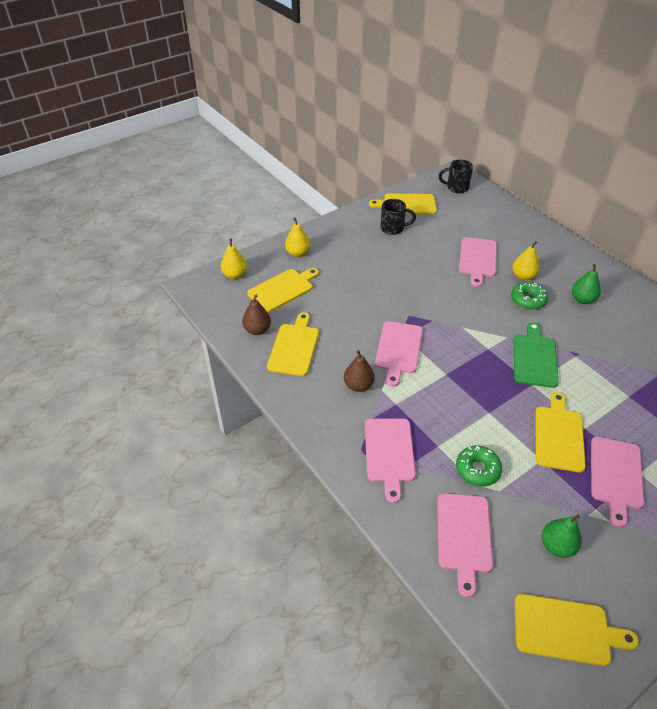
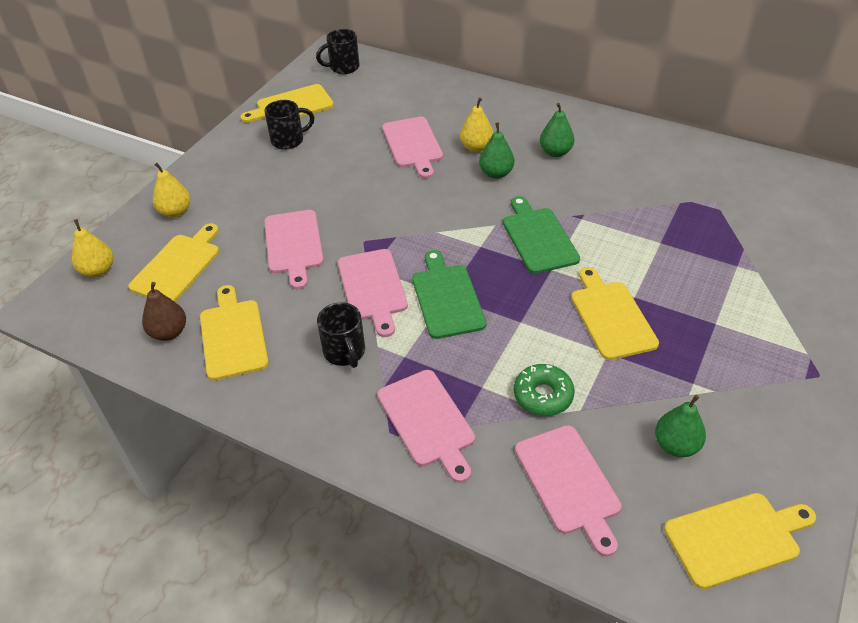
camera: 25 degrees left, 0 degrees up
brown pear [344,350,375,392] -> black mug [317,302,365,368]
green donut [511,282,548,310] -> green pear [479,122,514,179]
pink cutting board [591,437,644,527] -> pink cutting board moved to [264,210,324,289]
none -> green cutting board [412,250,487,339]

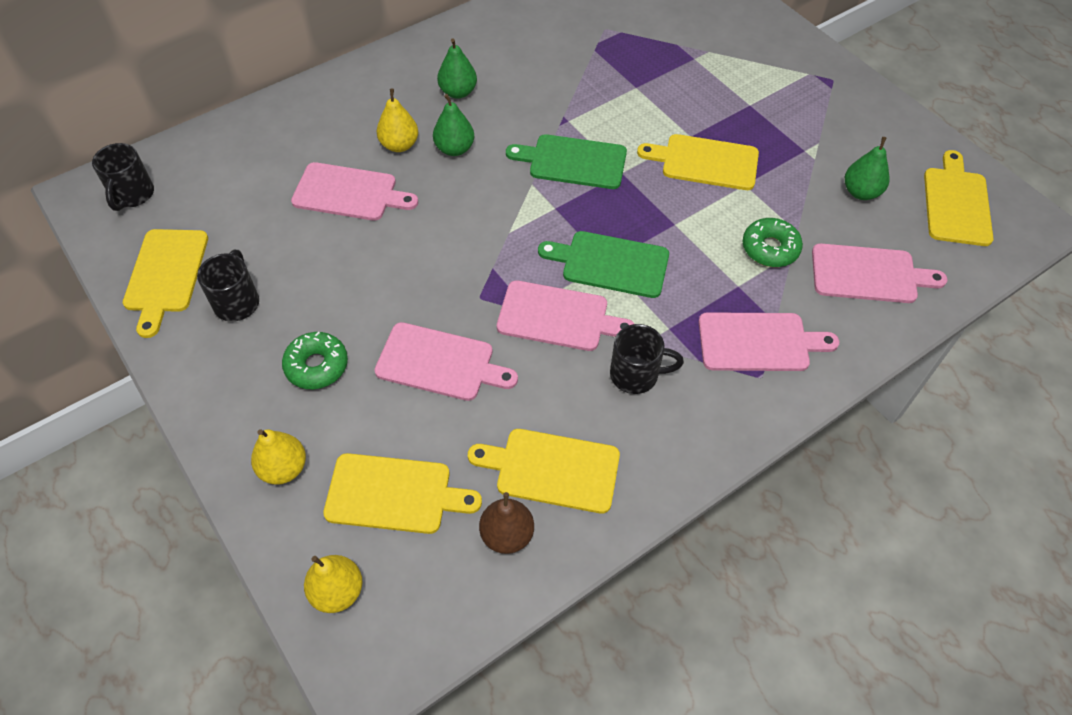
camera: 65 degrees left, 10 degrees up
yellow cutting board [128,223,219,302] -> yellow cutting board turned 135 degrees clockwise [323,453,482,534]
none -> green donut [282,332,348,389]

